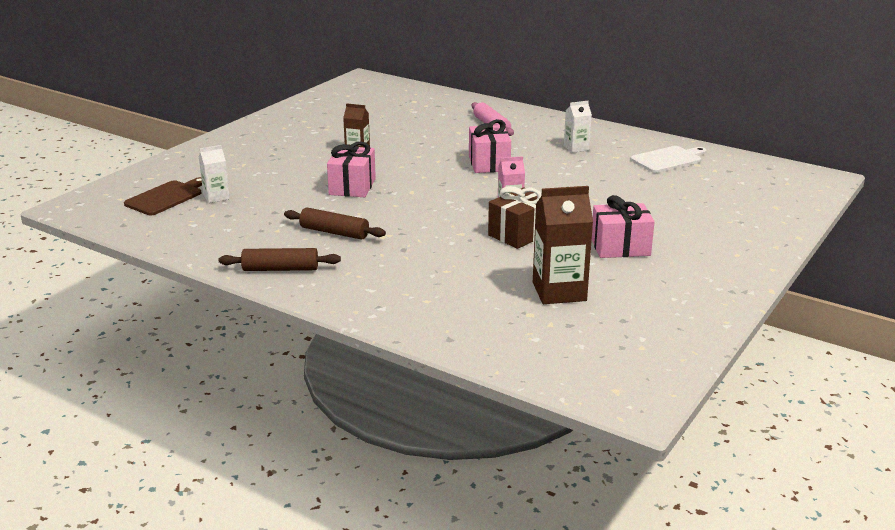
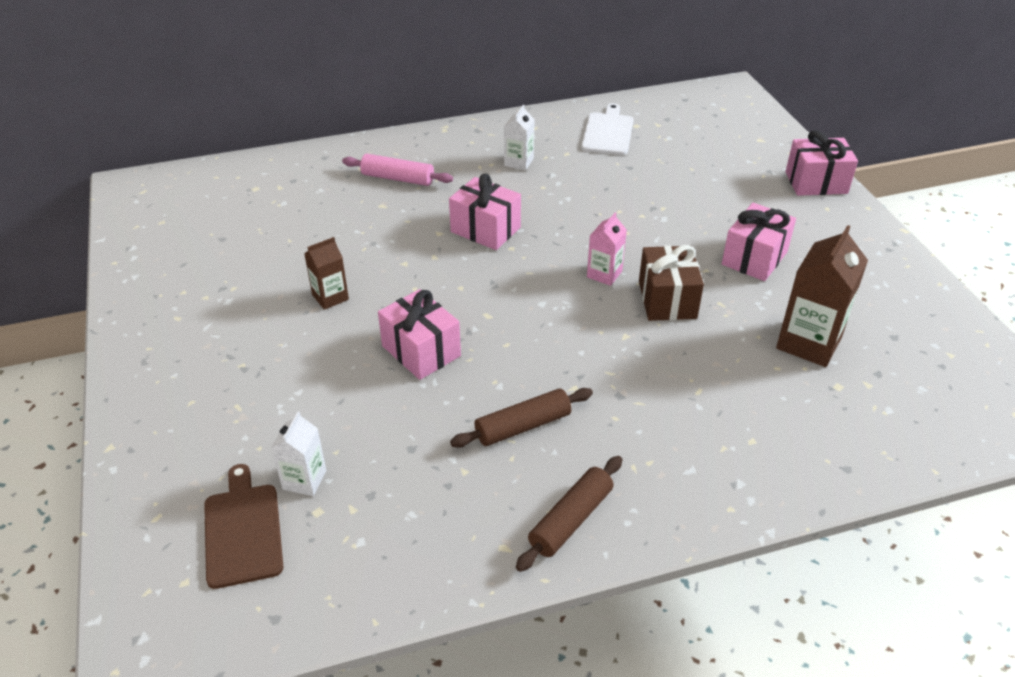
camera: 50 degrees left, 15 degrees up
none -> pink gift [785,130,858,196]

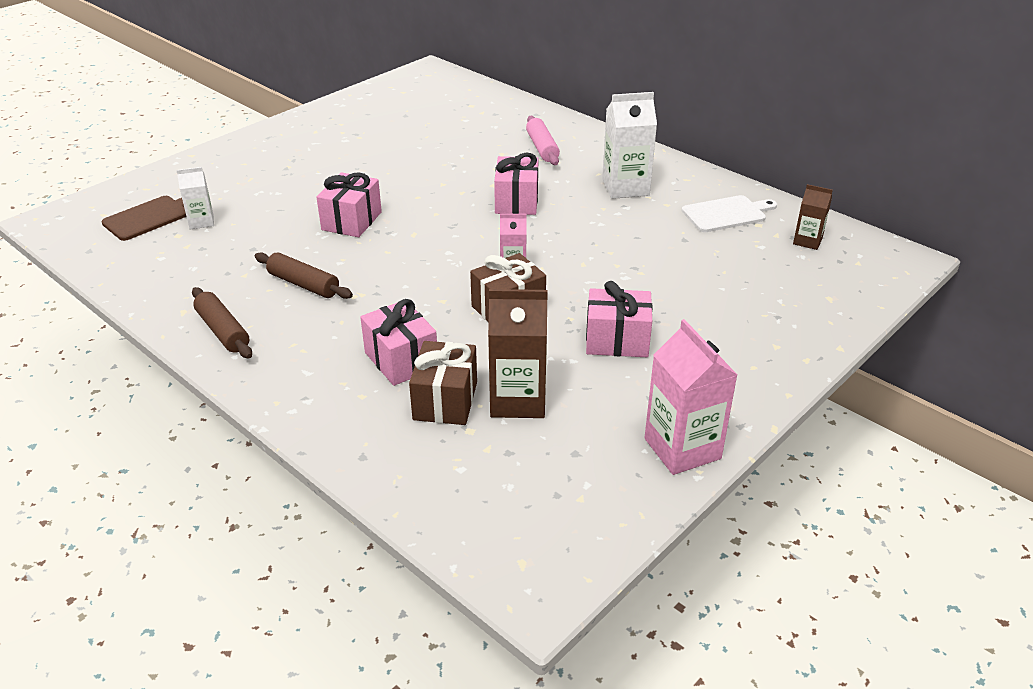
camera: 60 degrees right, 5 degrees down
brown carton [304,237,349,310] -> brown carton moved to [793,184,833,250]
white carton [504,105,535,170] -> white carton [602,92,657,199], size x1.77
brown rolling pin [516,456,622,572] -> brown rolling pin turned 45 degrees clockwise [192,287,252,359]
pink gift [785,130,858,196] -> pink gift moved to [360,299,437,386]
none -> brown gift [409,341,477,425]
none -> pink carton [644,319,737,475]

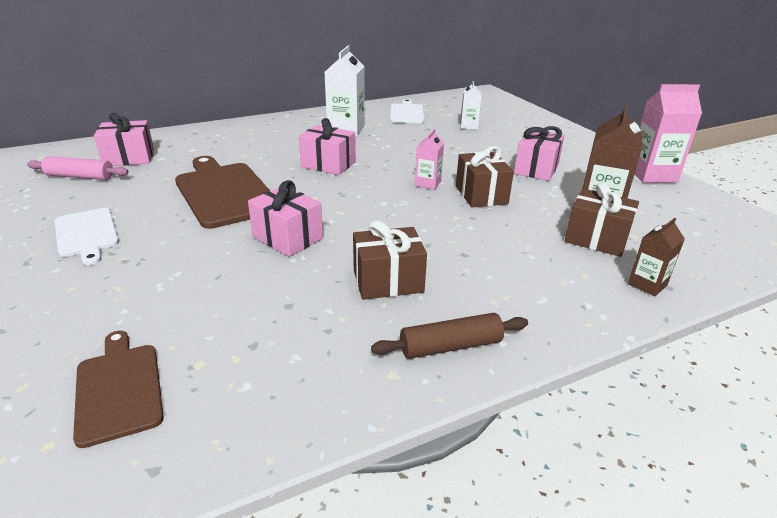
camera: 70 degrees left, 5 degrees down
white carton [176,167,214,229] -> white carton moved to [460,81,482,129]
brown rolling pin [255,252,353,299] -> brown gift [353,220,427,300]
pink gift [360,299,437,386] -> pink gift moved to [94,113,154,166]
pink rolling pin [526,116,560,165] -> pink rolling pin moved to [27,156,129,180]
brown carton [793,184,833,250] -> brown carton moved to [628,218,685,296]
none -> white cutting board [55,208,119,265]
none -> brown cutting board [175,156,270,229]

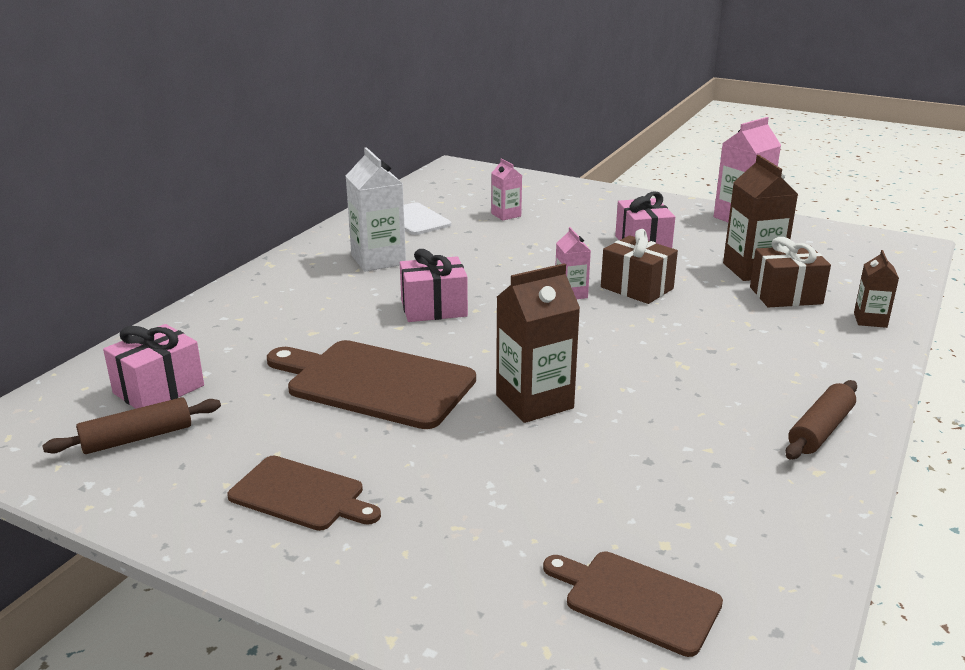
camera: 35 degrees left, 5 degrees down
pink rolling pin [27,156,129,180] -> brown rolling pin [42,397,221,454]
white cutting board [55,208,119,265] -> brown cutting board [227,456,381,531]
pink gift [248,180,323,257] -> brown carton [496,263,580,423]
brown gift [353,220,427,300] -> none
white carton [460,81,482,129] -> pink carton [491,158,522,220]

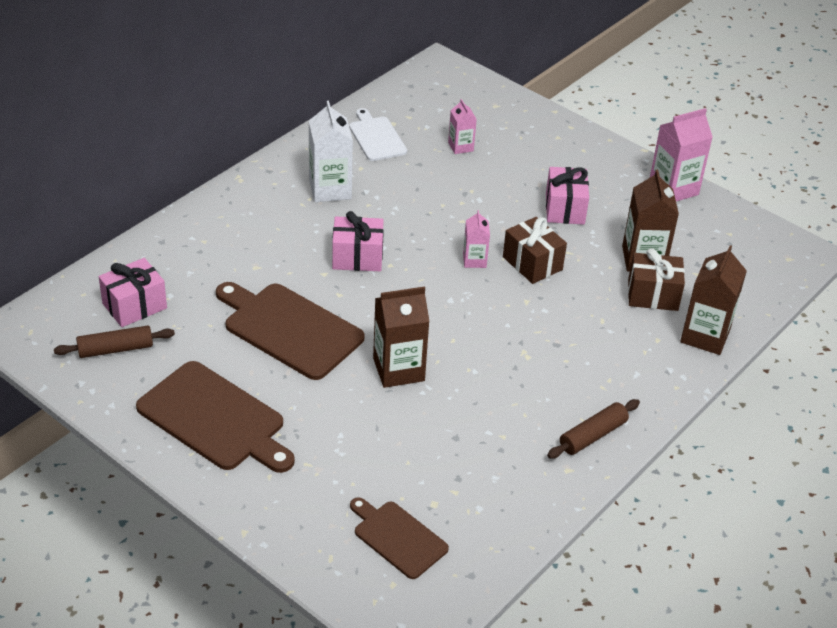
camera: 10 degrees right, 15 degrees up
brown cutting board [227,456,381,531] -> brown cutting board [136,361,295,473], size x1.67
brown carton [854,250,899,328] -> brown carton [680,245,747,355], size x1.77

